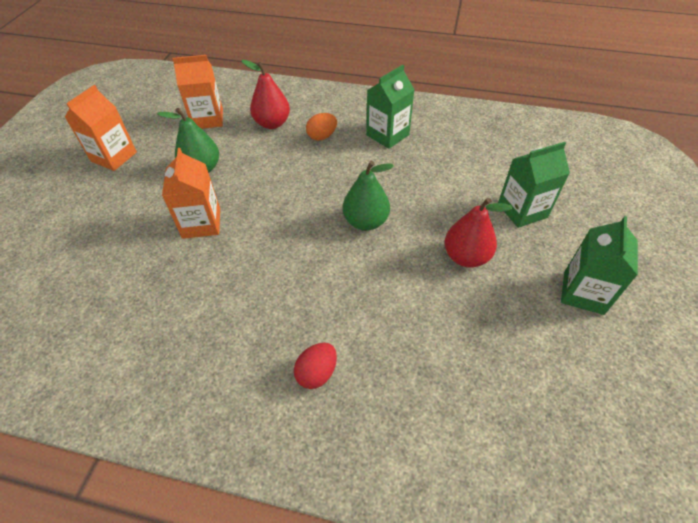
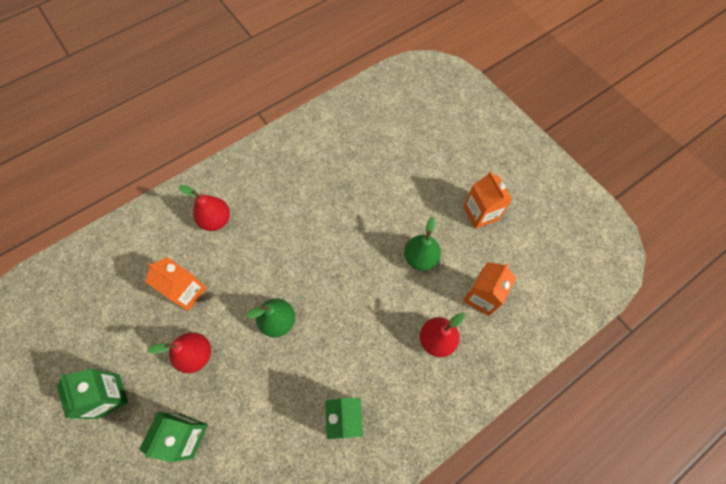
camera: 130 degrees right, 15 degrees up
orange carton [162,148,220,239] -> orange carton moved to [145,257,207,311]
red egg [294,343,337,389] -> red pear [179,185,230,231]
orange egg [306,113,337,141] -> none

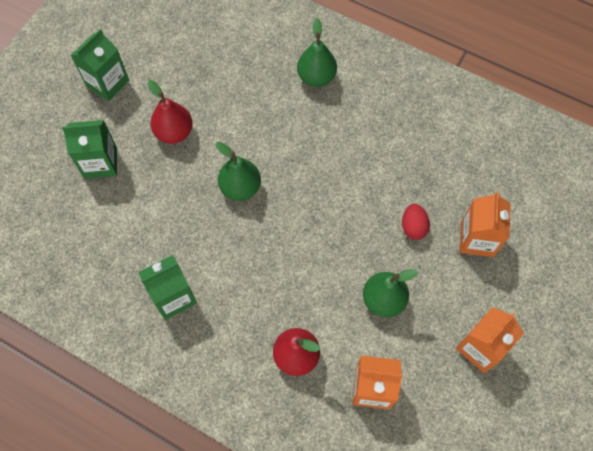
camera: 65 degrees right, 0 degrees up
orange carton [145,257,207,311] -> orange carton moved to [460,192,511,257]
red pear [179,185,230,231] -> green pear [297,18,337,87]
none -> red egg [402,204,430,240]

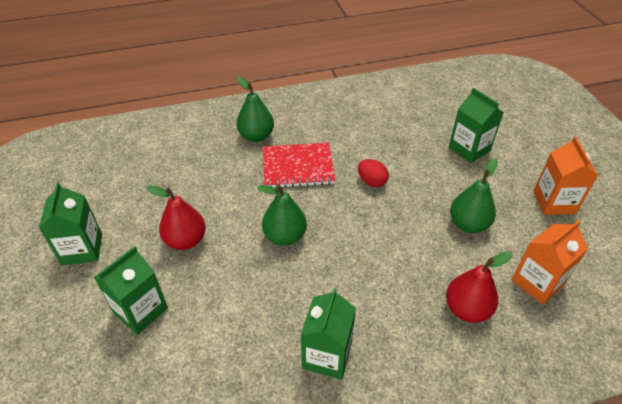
camera: 45 degrees left, 20 degrees down
red egg [402,204,430,240] -> red egg moved to [358,159,389,187]
orange carton [460,192,511,257] -> green carton [449,88,503,163]
none -> red notebook [263,143,335,188]

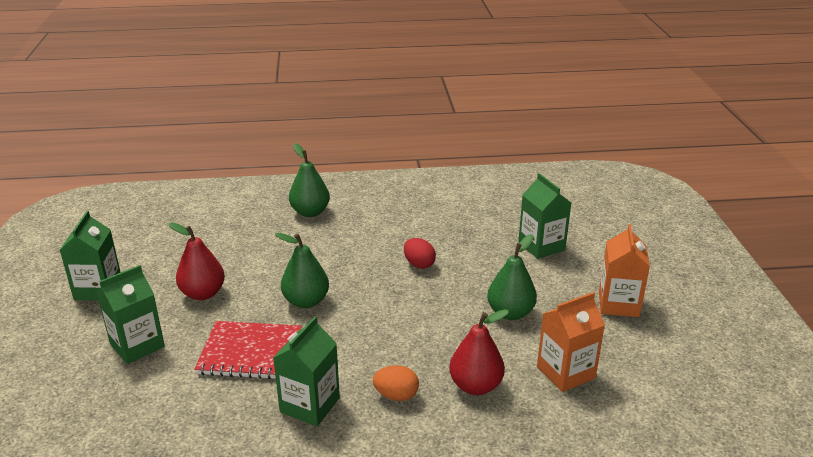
camera: 10 degrees right, 15 degrees down
red notebook [263,143,335,188] -> red notebook moved to [194,321,302,379]
none -> orange egg [373,365,419,401]

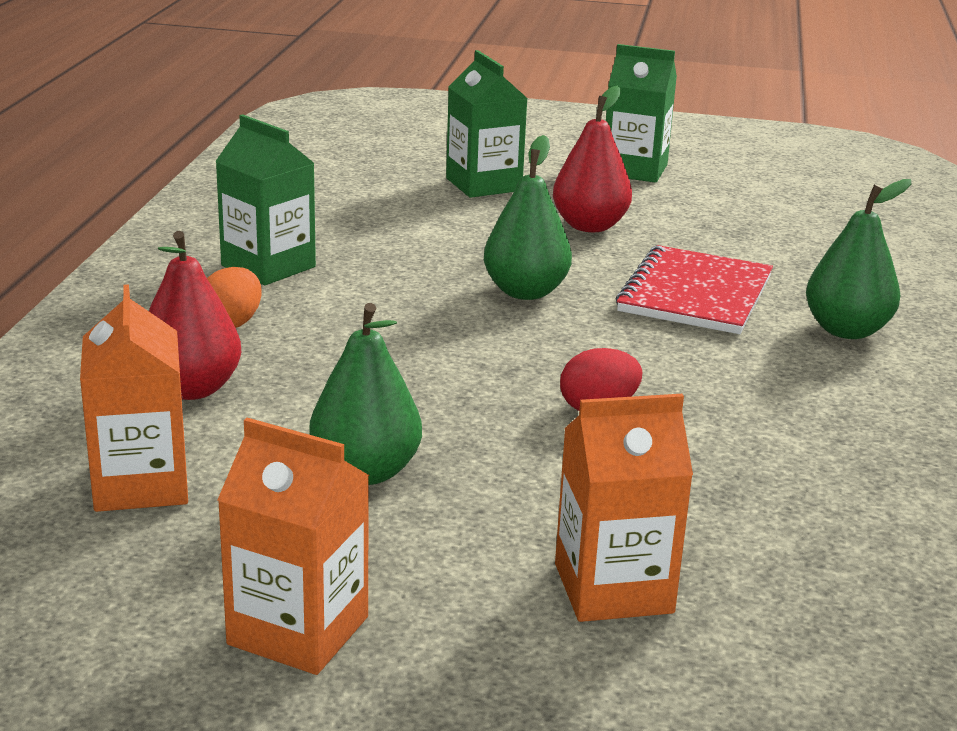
camera: 105 degrees right, 5 degrees down
red notebook [194,321,302,379] -> red notebook moved to [616,245,773,334]
green carton [518,173,571,259] -> orange carton [555,394,693,622]

